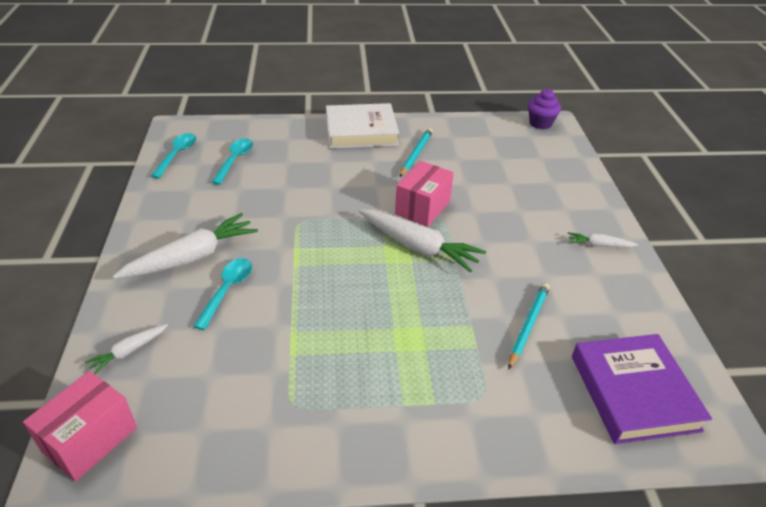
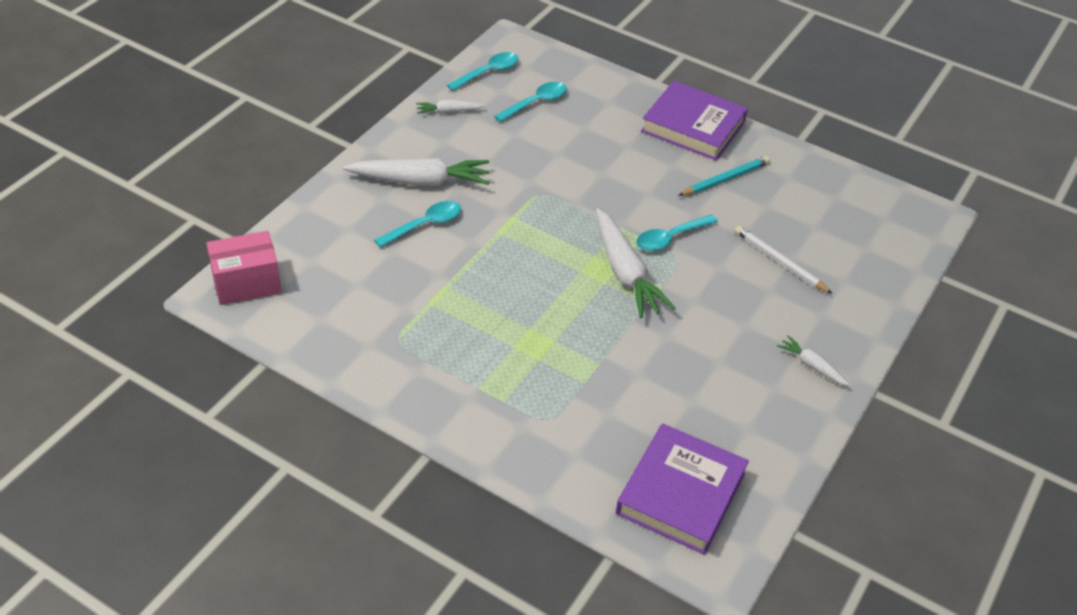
camera: 35 degrees right, 5 degrees up
white carrot [85,324,168,374] -> white carrot moved to [416,100,485,114]
white book [326,103,399,149] -> purple book [641,81,748,161]
pink box [395,161,454,227] -> turquoise spoon [636,214,718,251]
turquoise pencil [508,283,550,370] -> none
purple cupcake [528,89,561,130] -> none
none -> white pencil [735,225,833,294]

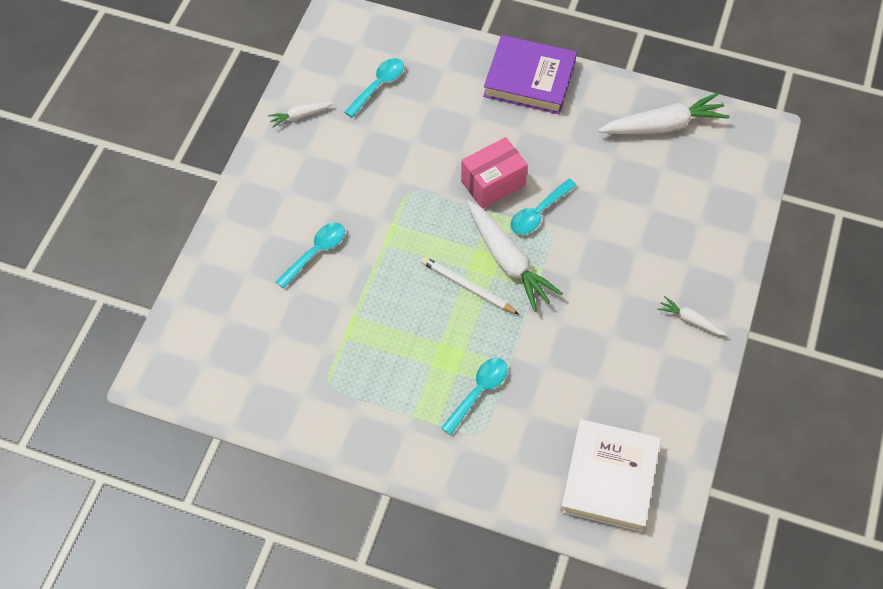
camera: 10 degrees left, 15 degrees up
pink box [206,231,282,305] -> pink box moved to [461,137,528,208]
white carrot [343,158,489,186] -> white carrot moved to [598,93,729,134]
turquoise spoon [447,52,519,91] -> turquoise spoon moved to [441,358,507,435]
purple book [616,423,749,555] -> white book [560,419,661,532]
turquoise pencil [678,156,770,196] -> none
white pencil [735,225,833,294] -> white pencil moved to [421,256,519,315]

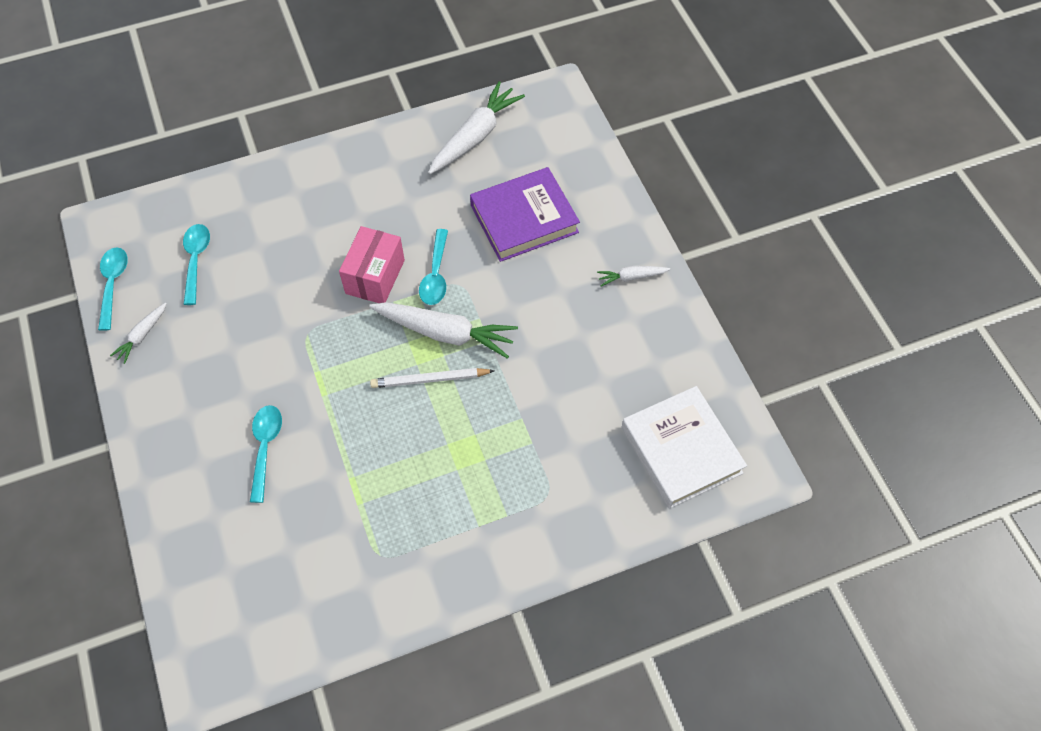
camera: 40 degrees left, 0 degrees up
turquoise spoon [441,358,507,435] -> turquoise spoon moved to [98,247,128,331]
purple book [483,35,577,114] -> purple book moved to [470,167,580,262]

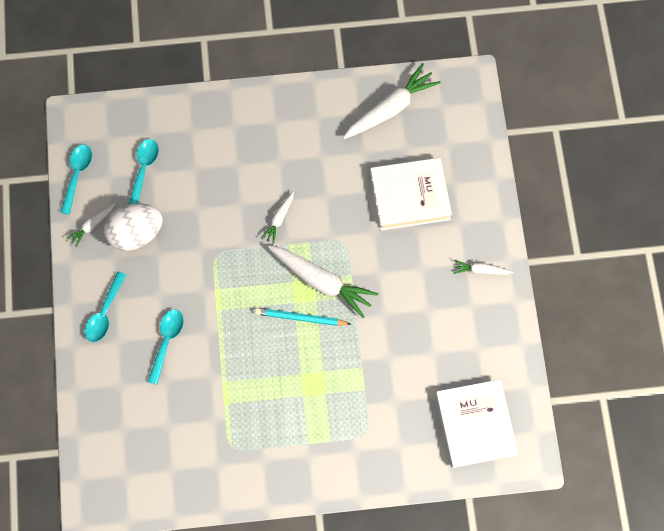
camera: 15 degrees right, 10 degrees up
pink box [339,226,405,303] -> white carrot [261,191,294,244]
white pencil [370,368,494,388] -> turquoise pencil [255,308,351,326]
turquoise spoon [419,229,448,305] -> turquoise spoon moved to [85,272,126,342]
purple book [470,167,580,262] -> white book [370,158,452,230]
none -> white egg [104,203,163,251]

